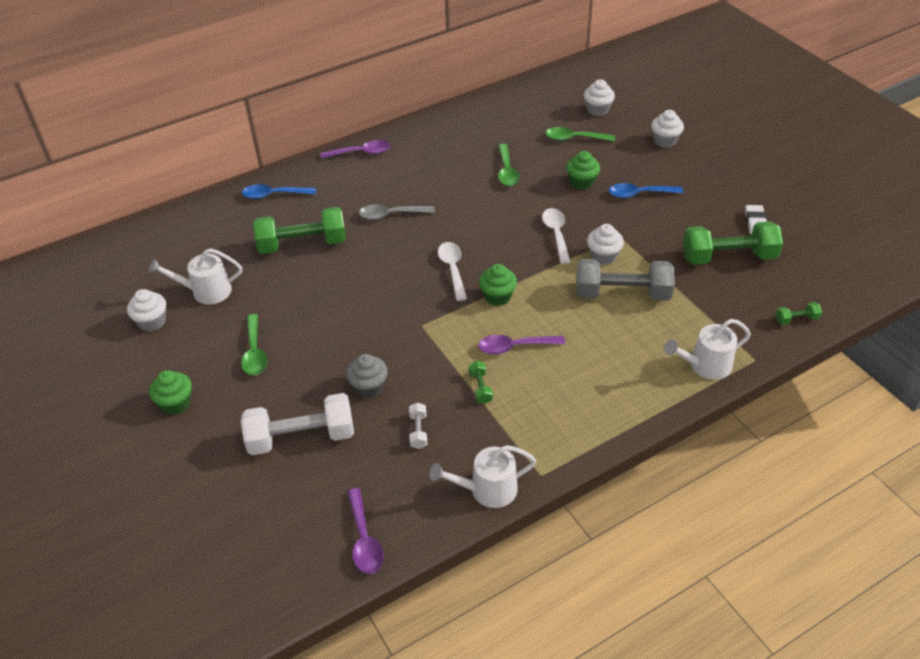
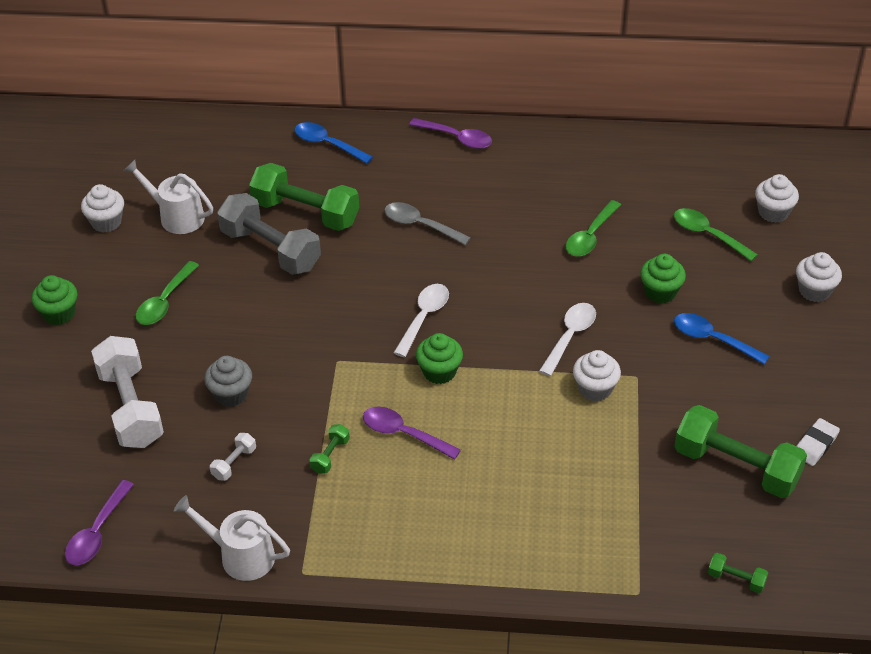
camera: 35 degrees right, 0 degrees up
white dumbbell [241,393,354,455] -> white dumbbell turned 45 degrees clockwise [91,336,164,448]
grey dumbbell [576,259,675,301] -> grey dumbbell moved to [217,193,321,275]
white watering can [664,319,751,380] -> none

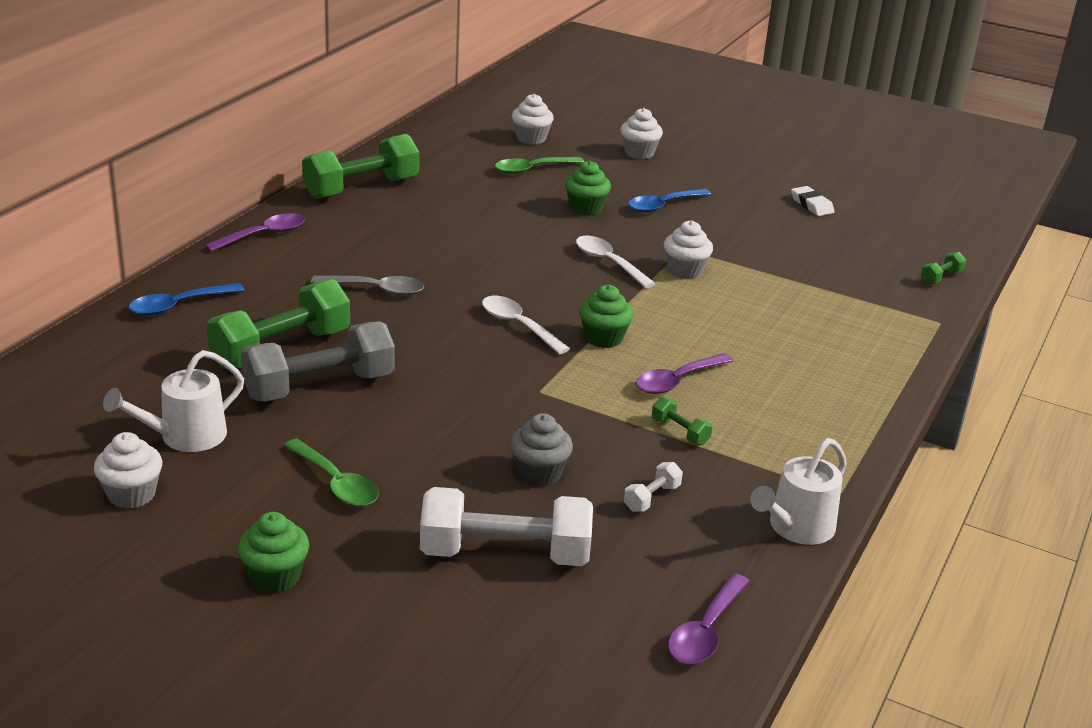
camera: 70 degrees left, 15 degrees down
purple spoon [65,480,134,565] -> purple spoon turned 75 degrees clockwise [668,573,750,664]
white dumbbell [210,433,256,481] -> white dumbbell turned 75 degrees clockwise [624,462,683,512]
grey spoon [384,202,471,245] -> grey spoon turned 135 degrees counterclockwise [311,276,424,296]
green spoon [565,200,621,257] -> none
green dumbbell [674,405,807,498] -> green dumbbell moved to [302,134,419,199]

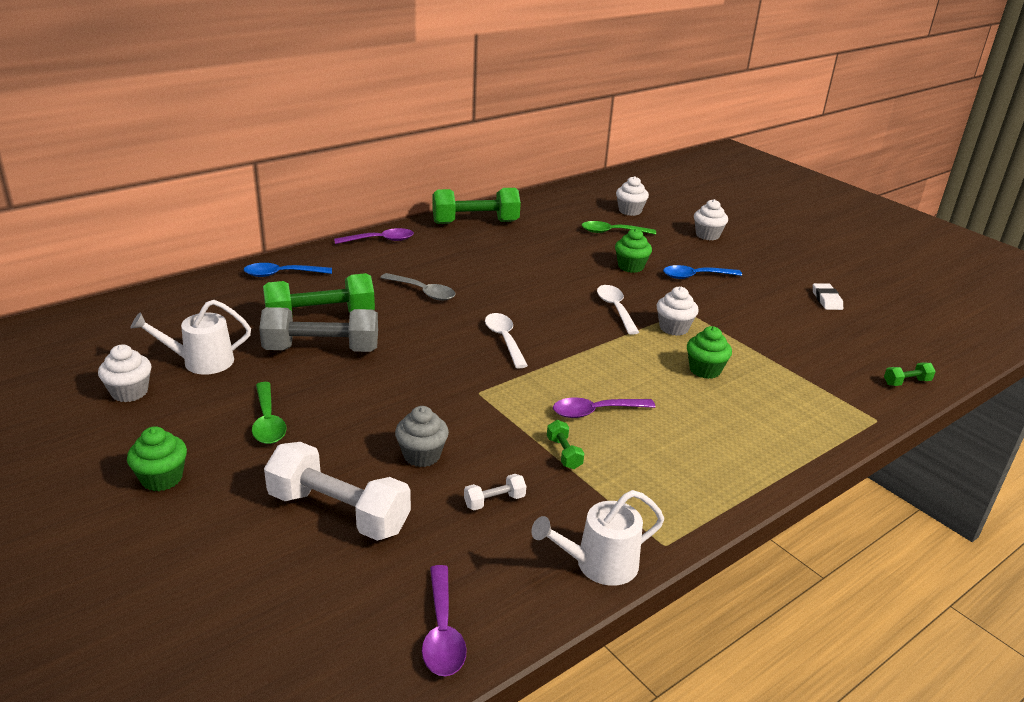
camera: 25 degrees right, 0 degrees up
green cupcake [579,285,633,348] -> green cupcake moved to [687,326,732,379]
purple spoon [668,573,750,664] -> purple spoon turned 60 degrees counterclockwise [422,565,467,676]

